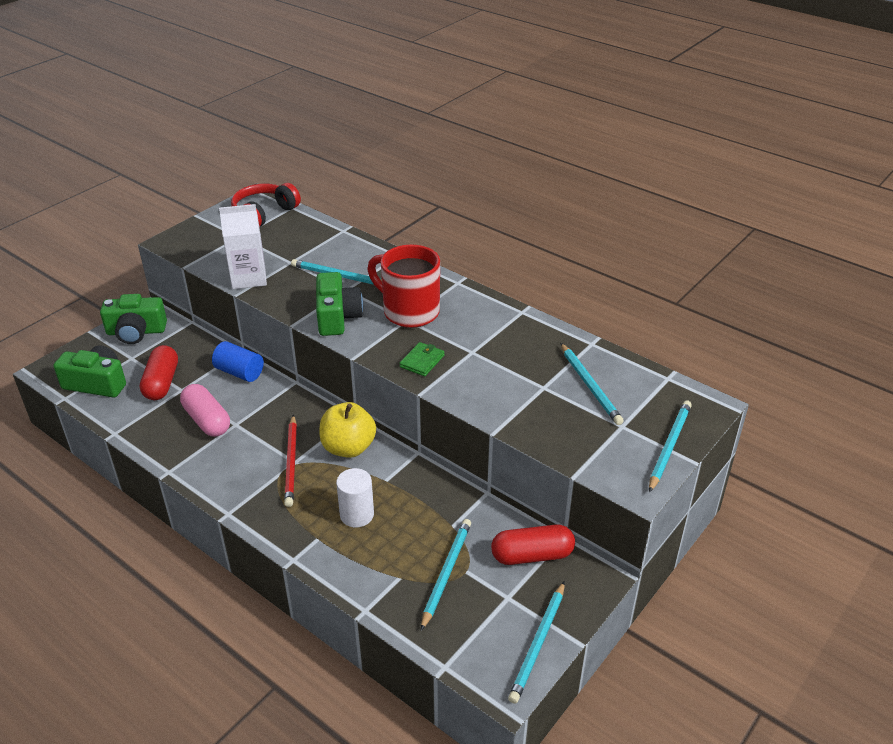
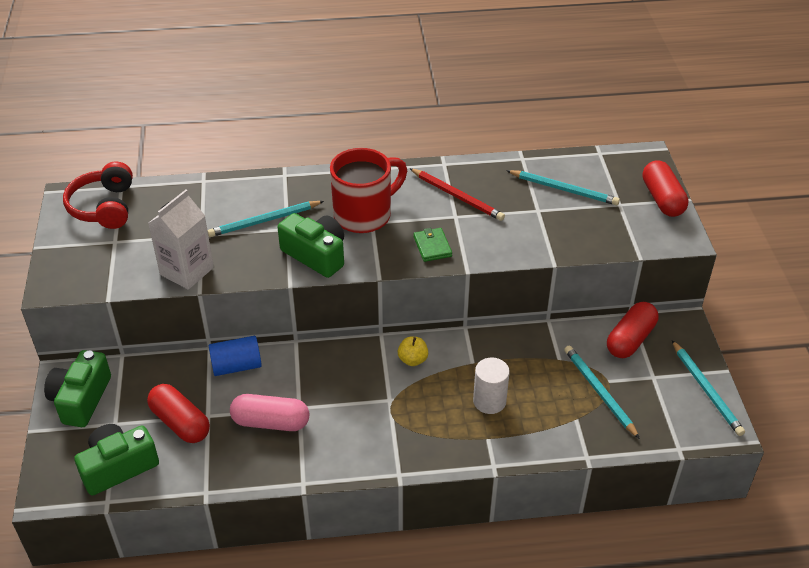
camera: 45 degrees left, 5 degrees up
green camera [100,294,167,344] -> green camera turned 150 degrees clockwise [44,350,111,427]
red pencil [284,414,297,507] -> red pencil moved to [409,168,505,221]
yellow apple [319,402,376,458] -> yellow apple [398,337,428,366], size x0.54
red mug [367,245,440,328] -> red mug turned 150 degrees clockwise [330,148,407,233]
turquoise pencil [649,400,692,493] -> red capsule [643,160,688,217]

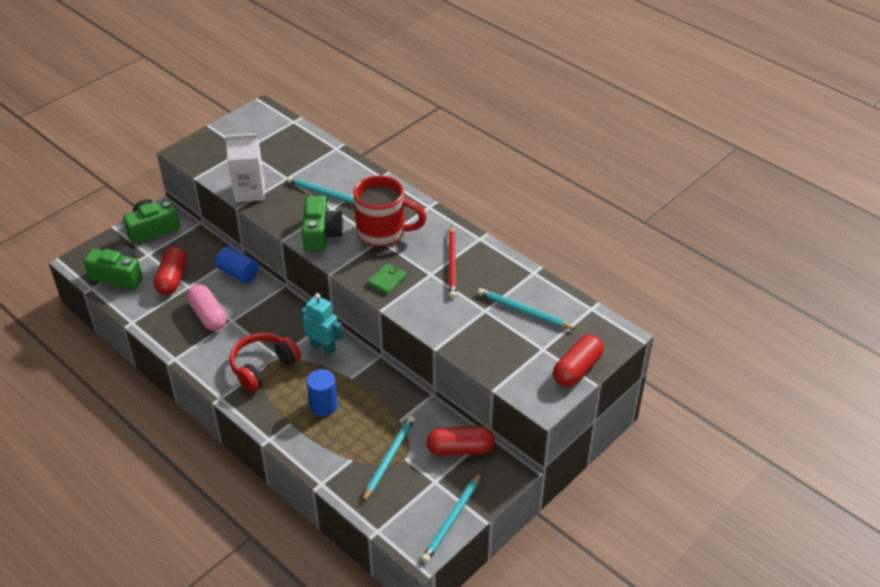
camera: 50 degrees right, 0 degrees up
red headphones [63,162,133,229] -> red headphones moved to [230,333,301,392]
yellow apple [398,337,428,366] -> turquoise robot [301,293,342,355]
white cylinder [473,358,510,414] -> blue cylinder [307,369,338,417]
turquoise pencil [506,170,620,205] -> turquoise pencil turned 135 degrees clockwise [478,288,577,330]

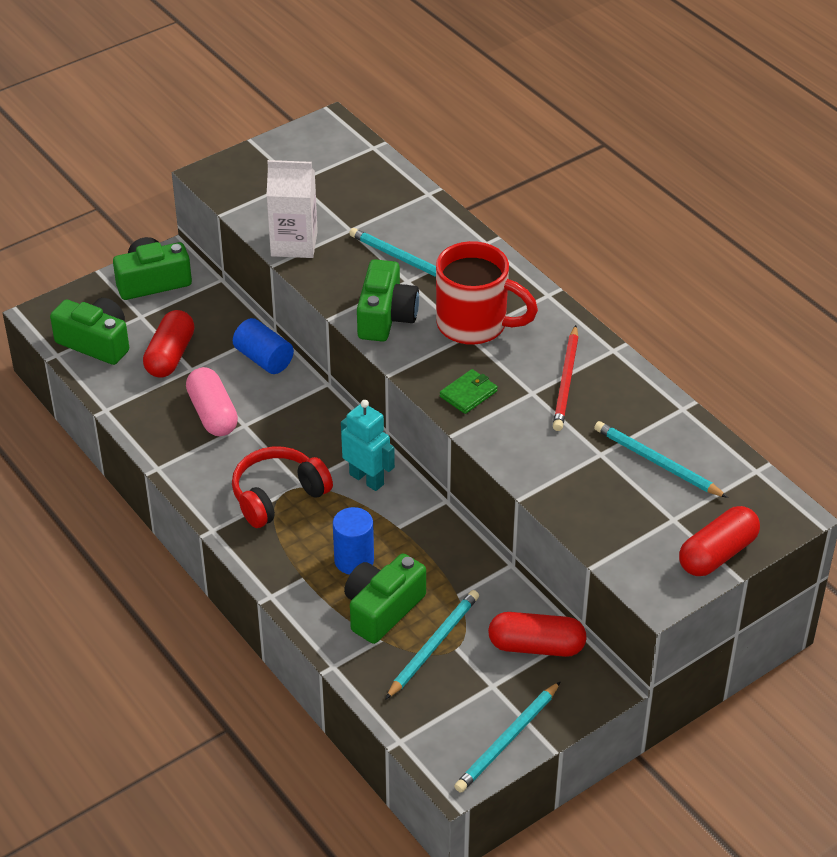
camera: 10 degrees right, 0 degrees up
none -> green camera [344,553,426,644]

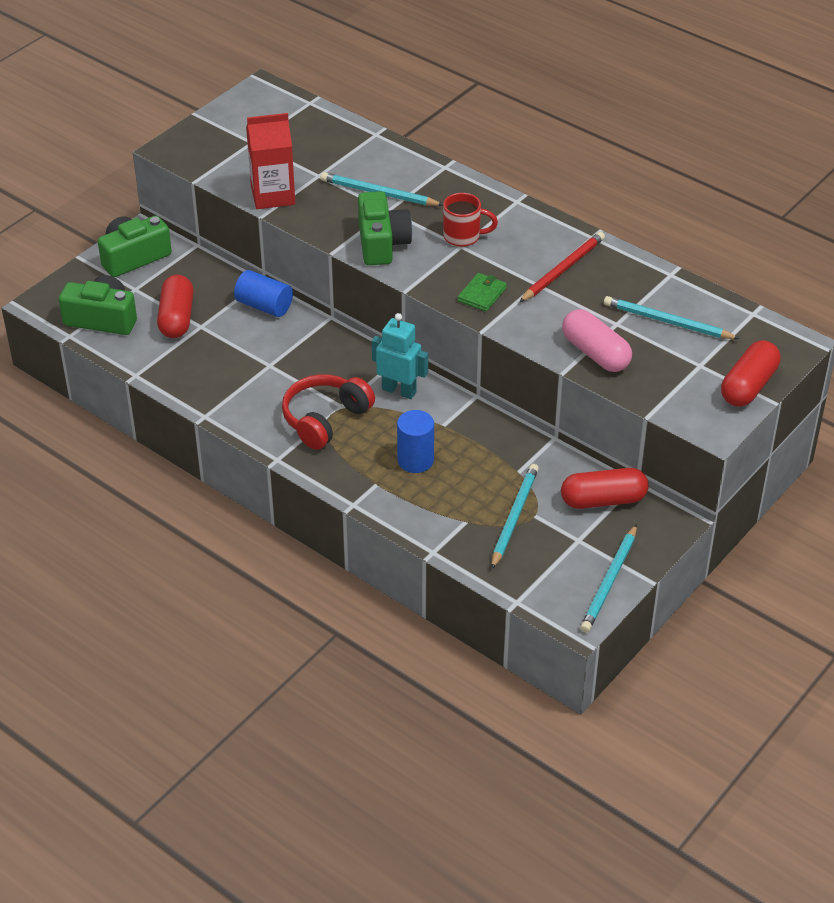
camera: 15 degrees left, 0 degrees up
pink capsule [186,367,238,436] -> pink capsule moved to [562,309,632,372]
white carton [266,160,318,258] -> red carton [246,113,295,209]
green camera [344,553,426,644] -> none
red mug [436,241,538,345] -> red mug [443,193,498,247], size x0.57
red pencil [553,325,579,431] -> red pencil turned 135 degrees counterclockwise [519,232,605,302]

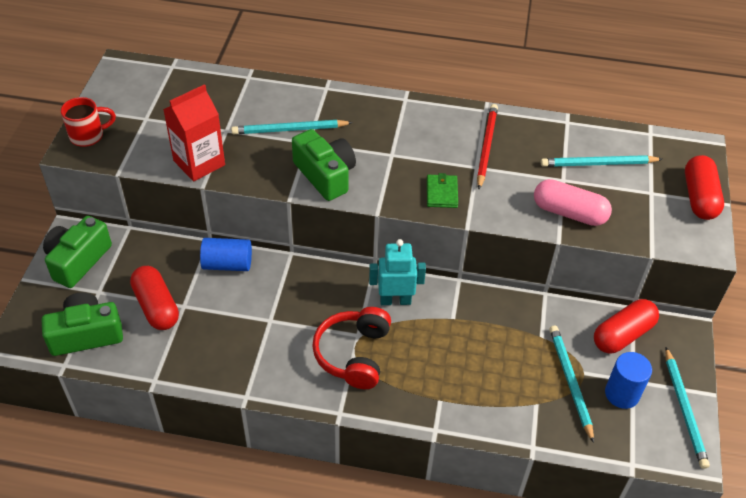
camera: 30 degrees left, 5 degrees up
blue cylinder [397,410,434,473] -> blue cylinder moved to [605,352,652,409]
red mug [443,193,498,247] -> red mug moved to [61,97,116,147]

